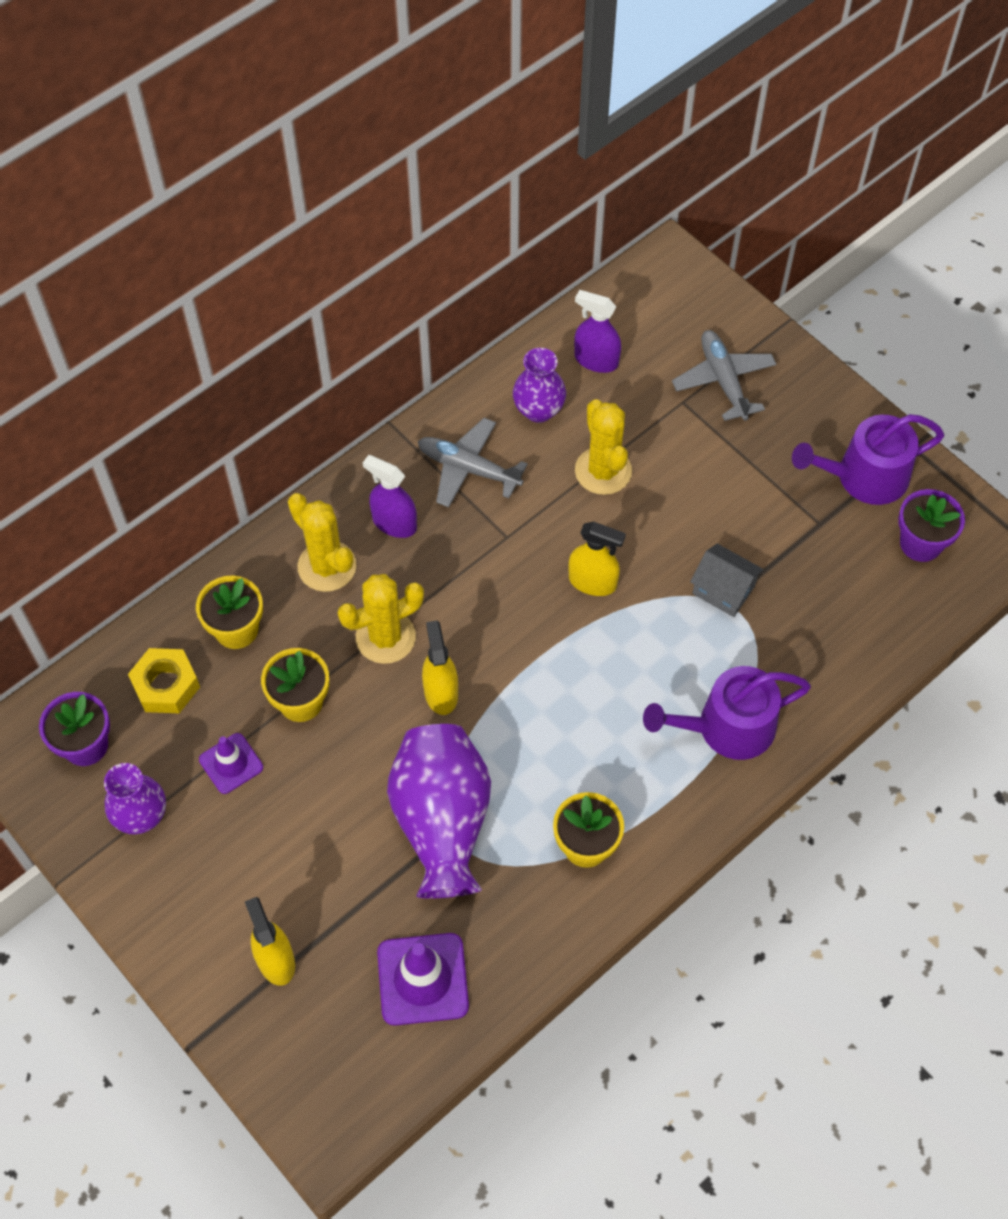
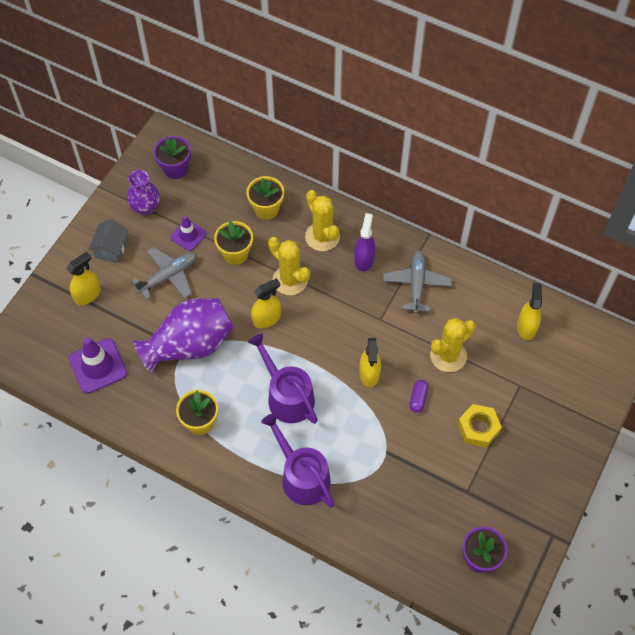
camera: 70 degrees right, 0 degrees up
yellow nut [128,648,200,713] -> yellow nut moved to [458,404,502,448]
yellow cactus [288,493,356,592] -> yellow cactus turned 60 degrees counterclockwise [305,190,340,251]
purple vase [513,348,566,423] -> none
purple spray bottle [574,290,621,373] -> yellow spray bottle [517,283,542,340]
grey plane [672,330,776,421] -> grey plane moved to [132,247,197,300]
grey house [690,544,764,617] -> grey house moved to [89,219,128,263]
purple watering can [792,414,945,505] -> purple watering can moved to [248,334,318,424]
none -> purple capsule [410,380,428,413]

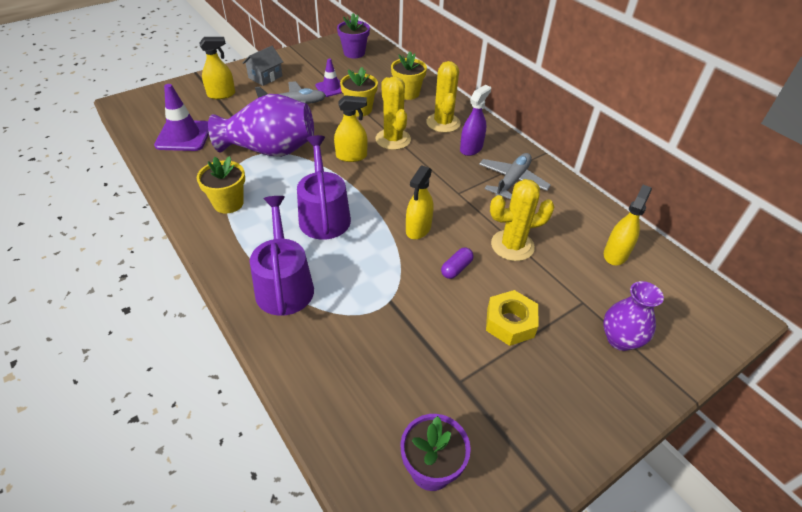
camera: 25 degrees right, 15 degrees down
purple vase [127,170,160,215] -> purple vase moved to [603,281,664,351]

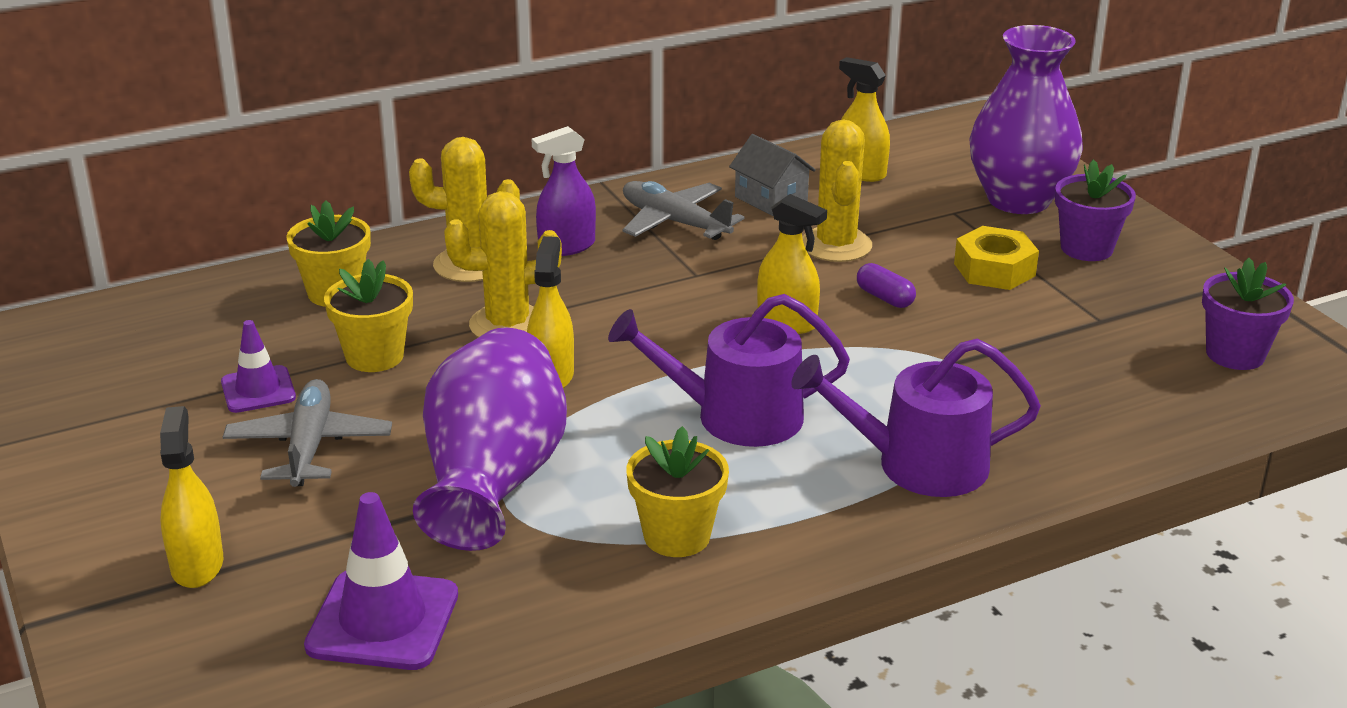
camera: 80 degrees left, 15 degrees down
grey house [243,46,283,86] -> grey house moved to [729,134,816,216]
purple flower pot [337,13,370,58] -> purple flower pot moved to [1055,159,1136,261]
purple spray bottle [460,85,491,156] -> purple spray bottle turned 75 degrees counterclockwise [531,126,596,256]
purple vase [603,281,664,351] -> purple vase [969,25,1083,214], size x1.71

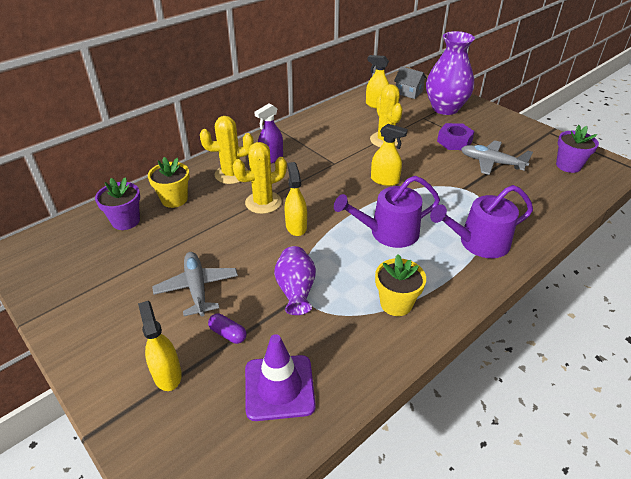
camera: 15 degrees left, 10 degrees up
purple traffic cone [221,320,296,413] -> none
yellow flower pot [324,259,413,372] -> none
purple vase [413,327,567,551] -> purple vase [274,246,316,315], size x0.58
grey plane [622,181,744,240] -> grey plane moved to [461,140,533,175]
grey house [729,134,816,216] -> grey house moved to [394,67,427,99]
purple capsule [857,263,916,308] -> purple capsule moved to [208,314,247,344]
yellow nut [954,226,1039,290] -> purple nut [437,123,475,150]
purple flower pot [1055,159,1136,261] -> purple flower pot moved to [95,177,140,230]

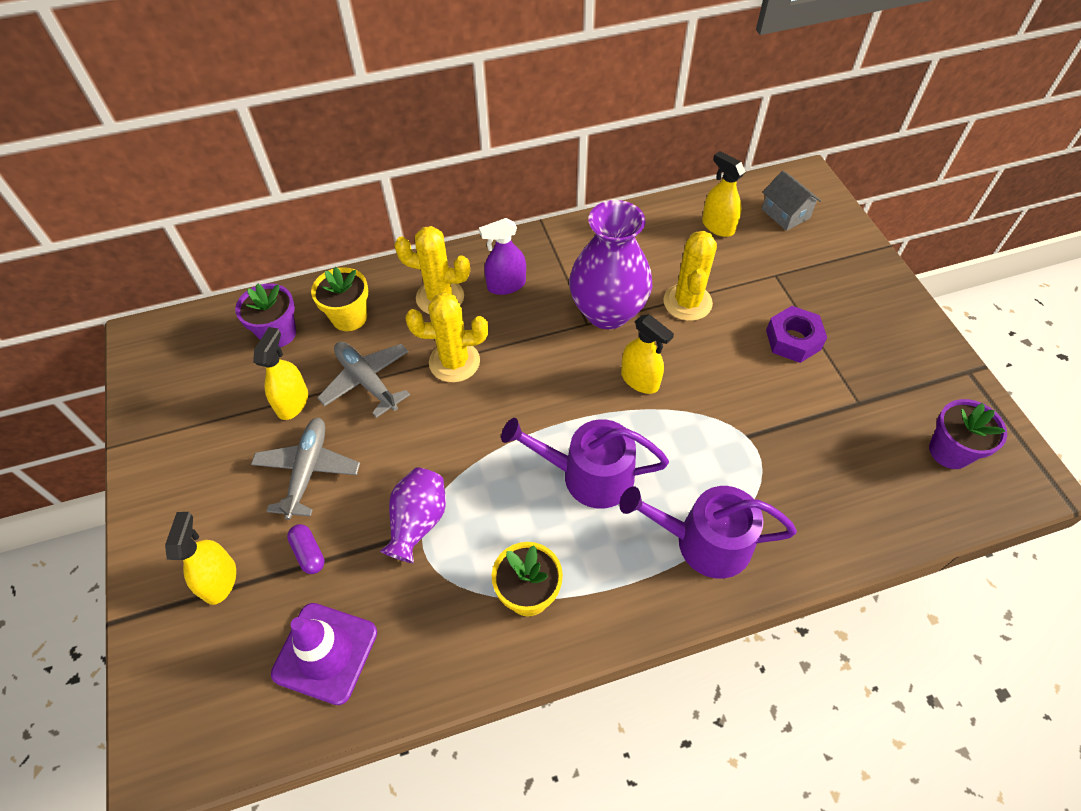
camera: 25 degrees right, 15 degrees up
yellow spray bottle [285,162,307,236] -> yellow spray bottle moved to [253,327,308,420]
purple vase [426,31,475,115] -> purple vase moved to [569,200,652,329]
grey plane [461,140,533,175] -> grey plane moved to [317,342,410,418]

